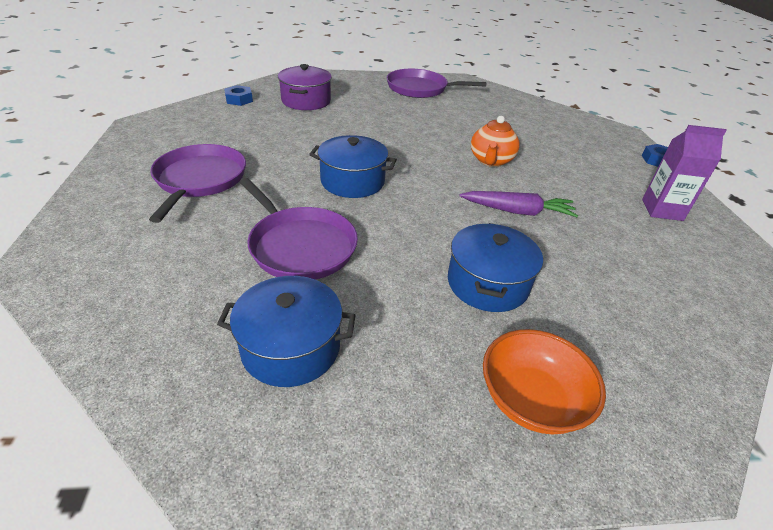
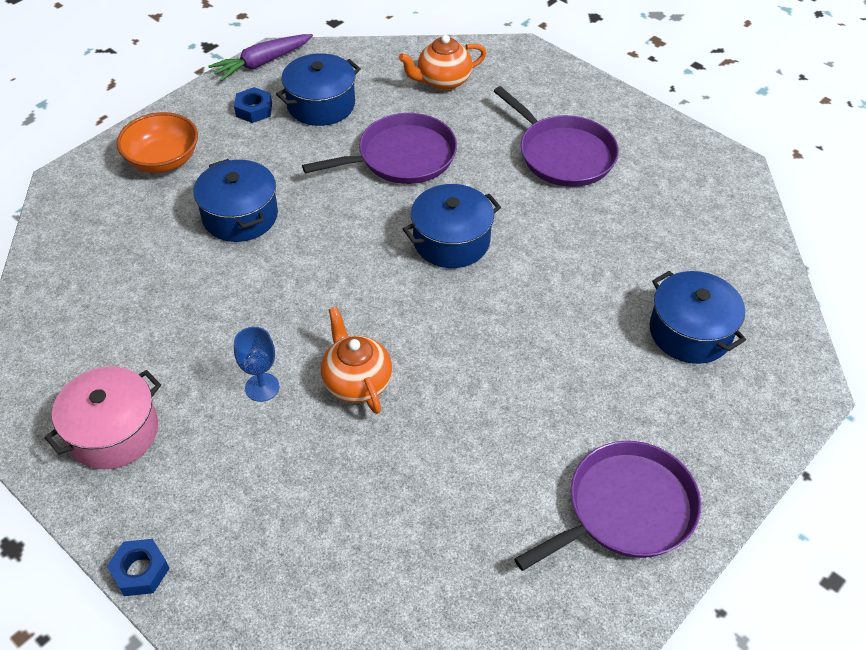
camera: 140 degrees right, 10 degrees up
blue nut [224,85,253,106] -> blue nut moved to [234,87,272,123]
purple pan [240,178,358,280] -> purple pan turned 150 degrees clockwise [302,113,457,184]
purple pot [278,64,332,110] -> blue pot [650,271,746,364]
purple carrot [459,191,578,217] -> purple carrot moved to [208,34,313,81]
purple carton [642,125,727,221] -> pink pot [45,367,161,469]
none -> blue goblet [234,327,280,402]
none -> orange teapot [399,35,486,90]

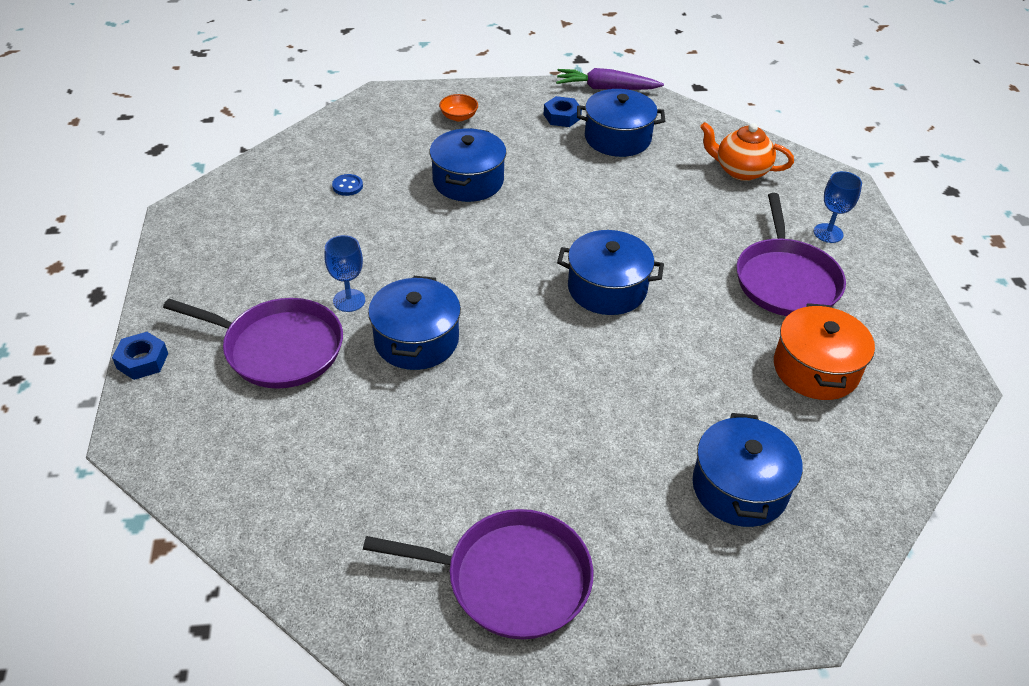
camera: 40 degrees right, 5 degrees down
pink pot [45,367,161,469] -> none
orange bowl [117,112,198,173] -> orange bowl [439,94,478,121], size x0.54
purple pan [302,113,457,184] -> purple pan moved to [163,298,343,388]
orange teapot [321,307,392,414] -> blue pot [368,276,461,370]
none -> blue button [332,174,363,196]
none -> orange pot [774,303,875,400]
none -> blue goblet [814,171,862,243]

